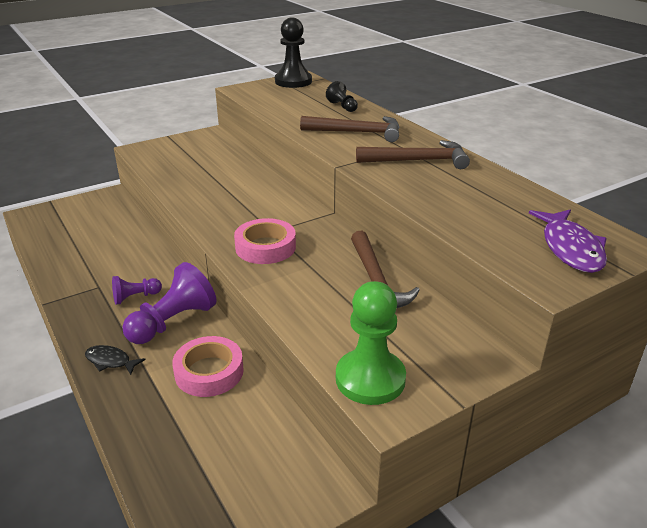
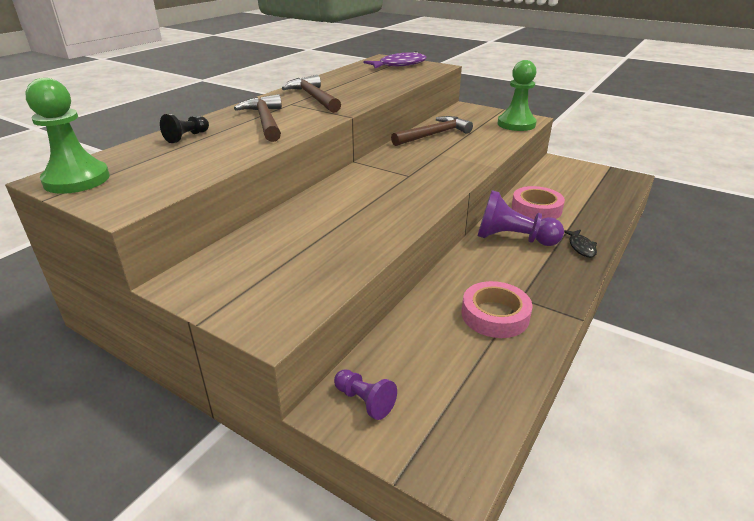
camera: 115 degrees left, 0 degrees up
purple pawn [112,276,162,305] -> purple pawn moved to [334,369,397,420]
pink tape [234,218,296,264] -> pink tape moved to [462,281,533,338]
black pawn [275,18,312,88] -> green pawn [25,78,110,194]

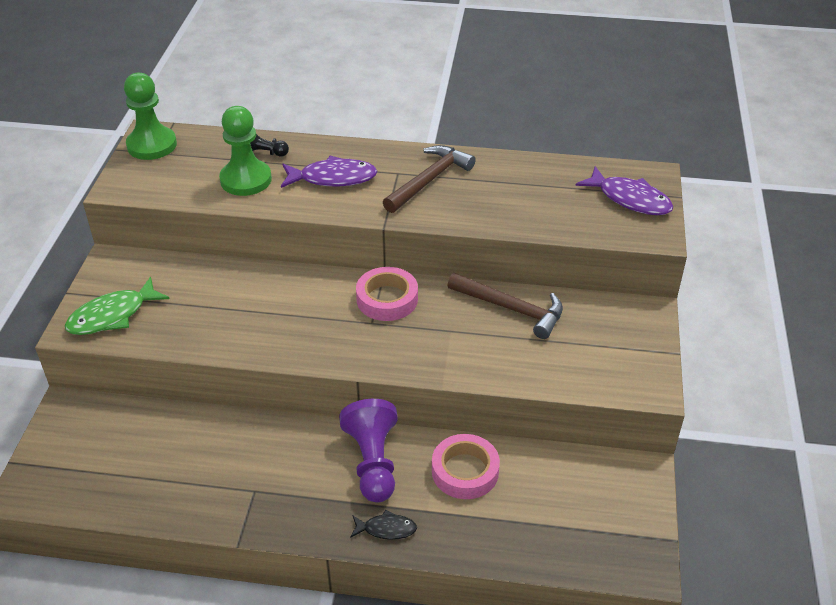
camera: 65 degrees right, 10 degrees up
brown hammer [234,94,282,142] -> purple fish [281,156,377,188]
purple pawn [334,369,397,420] -> none
pink tape [462,281,533,338] -> pink tape moved to [356,267,418,321]
green pawn [498,60,537,131] -> green pawn moved to [219,106,272,196]
black fish [564,230,597,258] -> black fish turned 150 degrees counterclockwise [350,510,417,540]
none -> green fish [65,277,170,335]

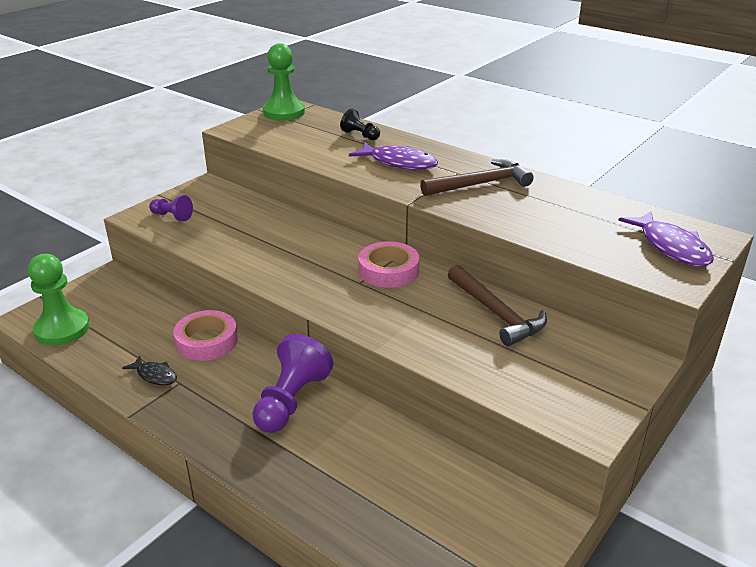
camera: 30 degrees right, 10 degrees down
green fish [65,277,170,335] -> purple pawn [149,195,193,221]
green pawn [219,106,272,196] -> green pawn moved to [28,254,90,346]
black fish [350,510,417,540] -> black fish moved to [123,355,177,385]
pink tape [432,434,500,499] -> pink tape moved to [173,310,238,361]

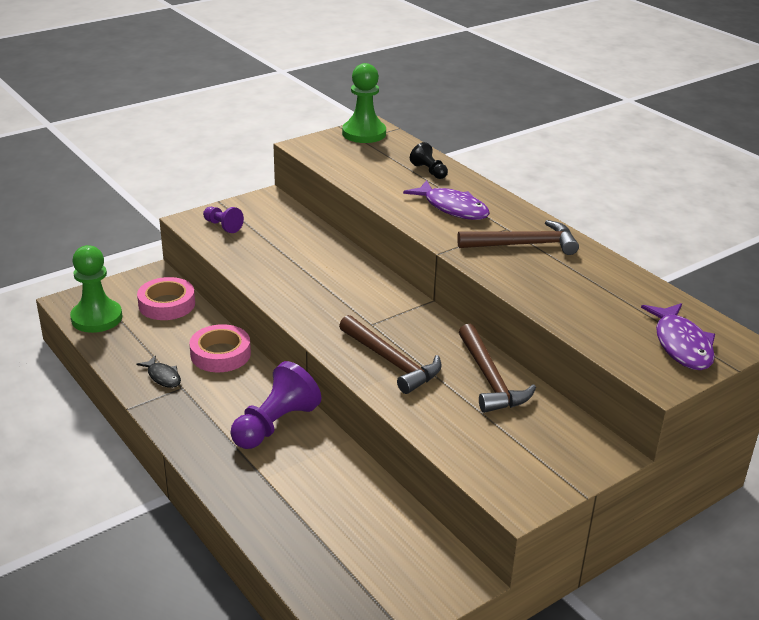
camera: 15 degrees right, 0 degrees up
pink tape [358,242,419,288] -> pink tape moved to [137,277,195,320]
none -> brown hammer [339,315,442,394]

